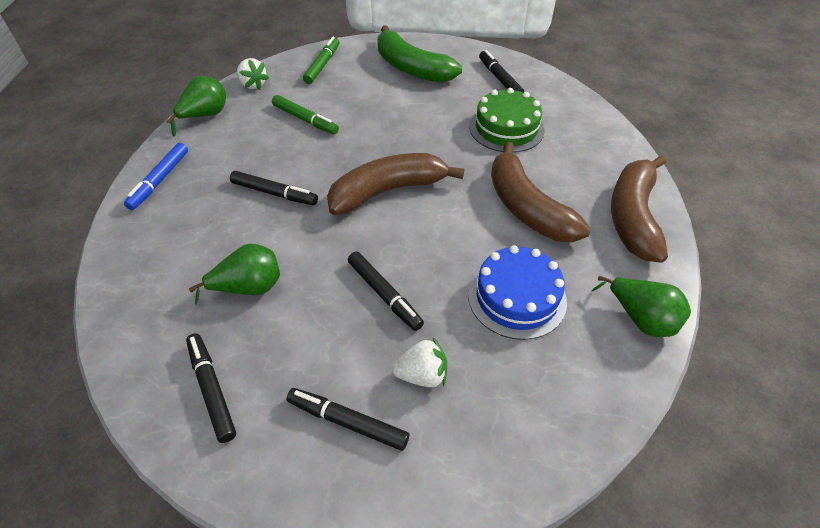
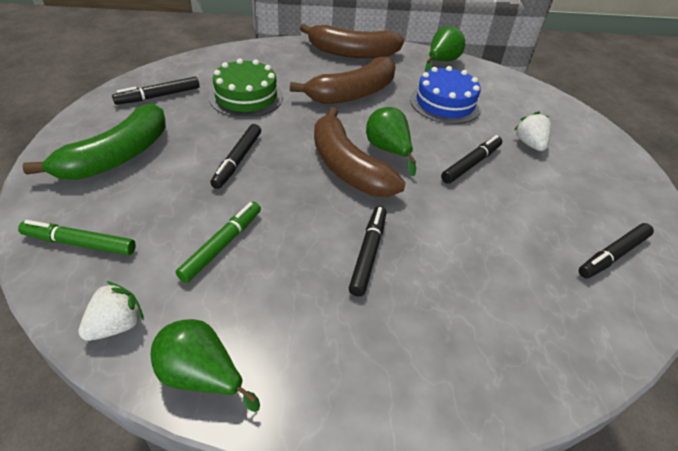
camera: 100 degrees left, 5 degrees down
blue marker [124,143,188,210] -> none
green pear [189,244,280,305] -> green pear moved to [366,107,416,177]
black marker [287,388,409,451] -> black marker moved to [210,124,261,189]

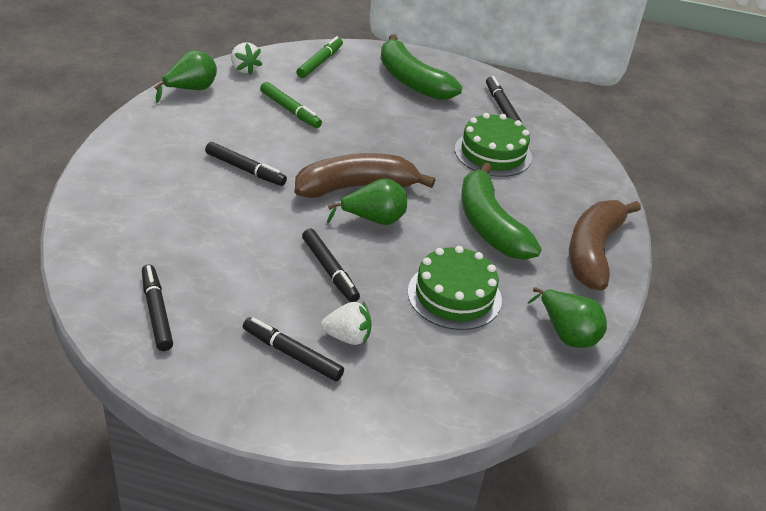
camera: 105 degrees right, 5 degrees down
black marker [210,124,261,189] -> black marker moved to [243,317,344,381]
brown banana [290,57,395,104] -> green banana [461,162,542,260]
blue cake [410,66,481,124] -> green cake [408,246,502,330]

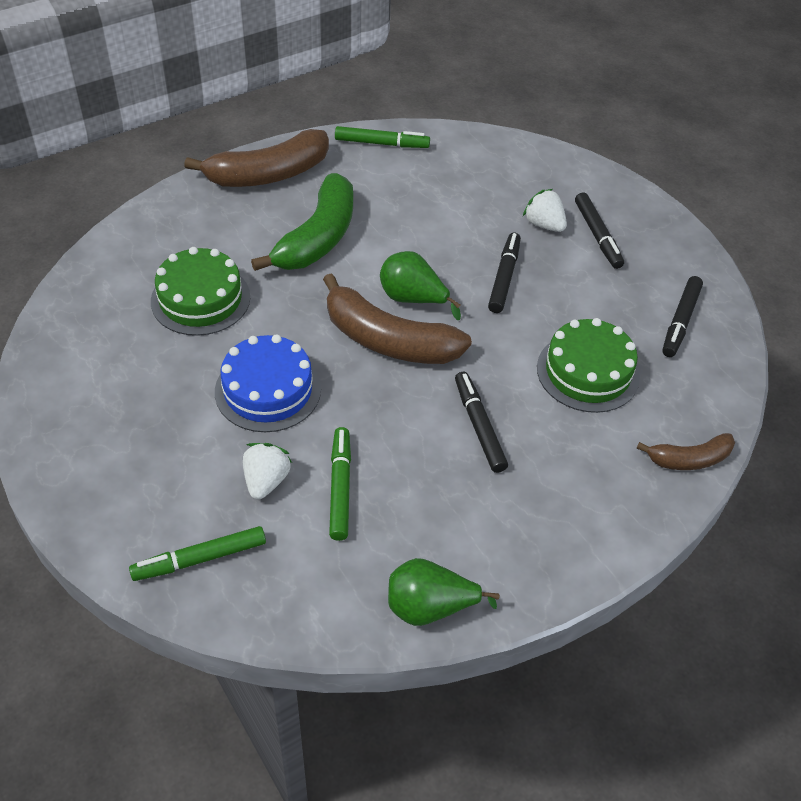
camera: 135 degrees left, 10 degrees up
white strawberry [231,42,262,75] -> white strawberry moved to [243,443,292,499]
green banana [381,34,463,100] -> none
green cake [408,246,502,330] -> green cake moved to [537,318,640,413]
black marker [486,76,521,121] -> none
green pear [528,287,607,348] -> green marker [335,126,430,148]
none -> blue cake [215,334,321,432]
none -> brown banana [637,433,735,470]

